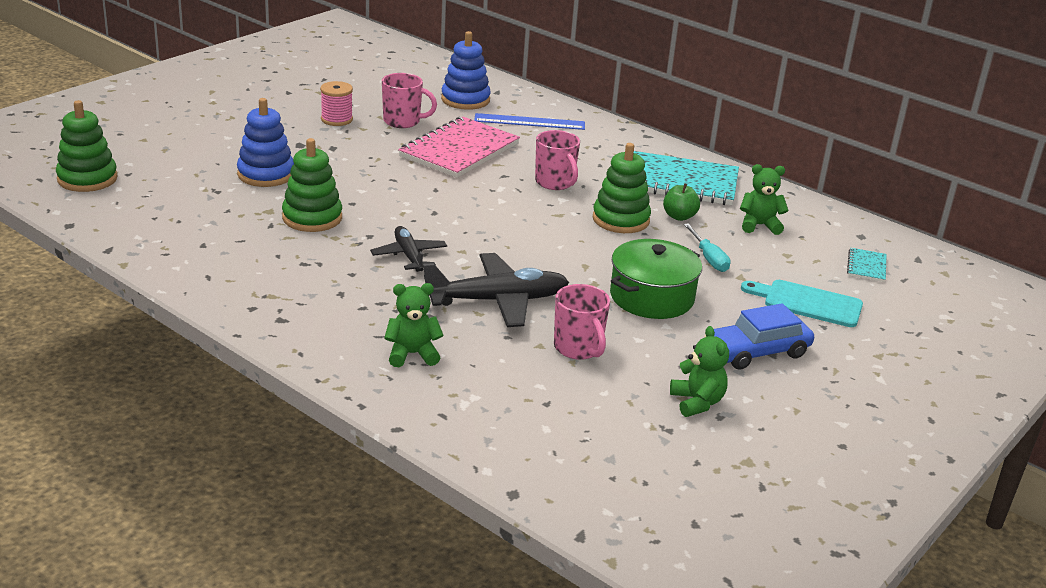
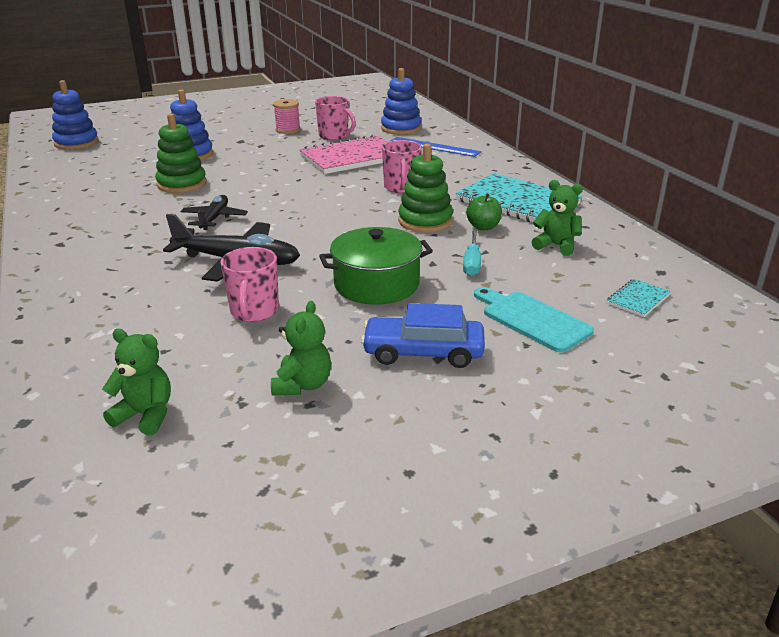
camera: 30 degrees right, 0 degrees up
green stacking toy [56,100,118,192] -> blue stacking toy [52,80,99,150]
green teddy bear [384,283,444,367] -> green teddy bear moved to [102,329,171,435]

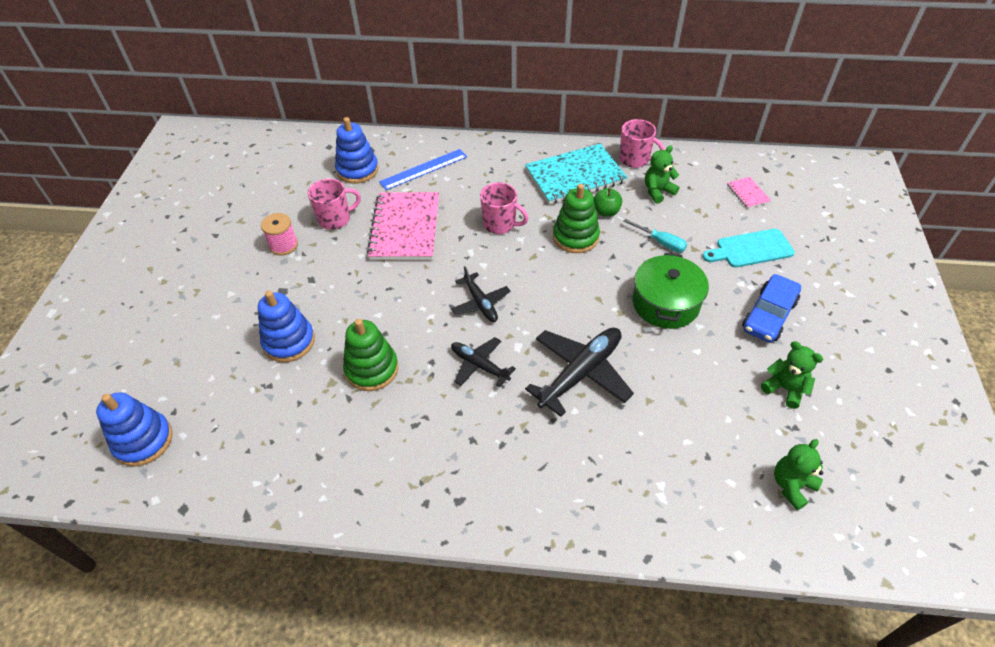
camera: 60 degrees left, 20 degrees up
pink mug [220,247,279,322] -> pink mug moved to [619,119,665,168]
turquoise notebook [607,279,671,317] -> pink notebook [727,177,771,209]
none -> black plane [451,266,510,322]

